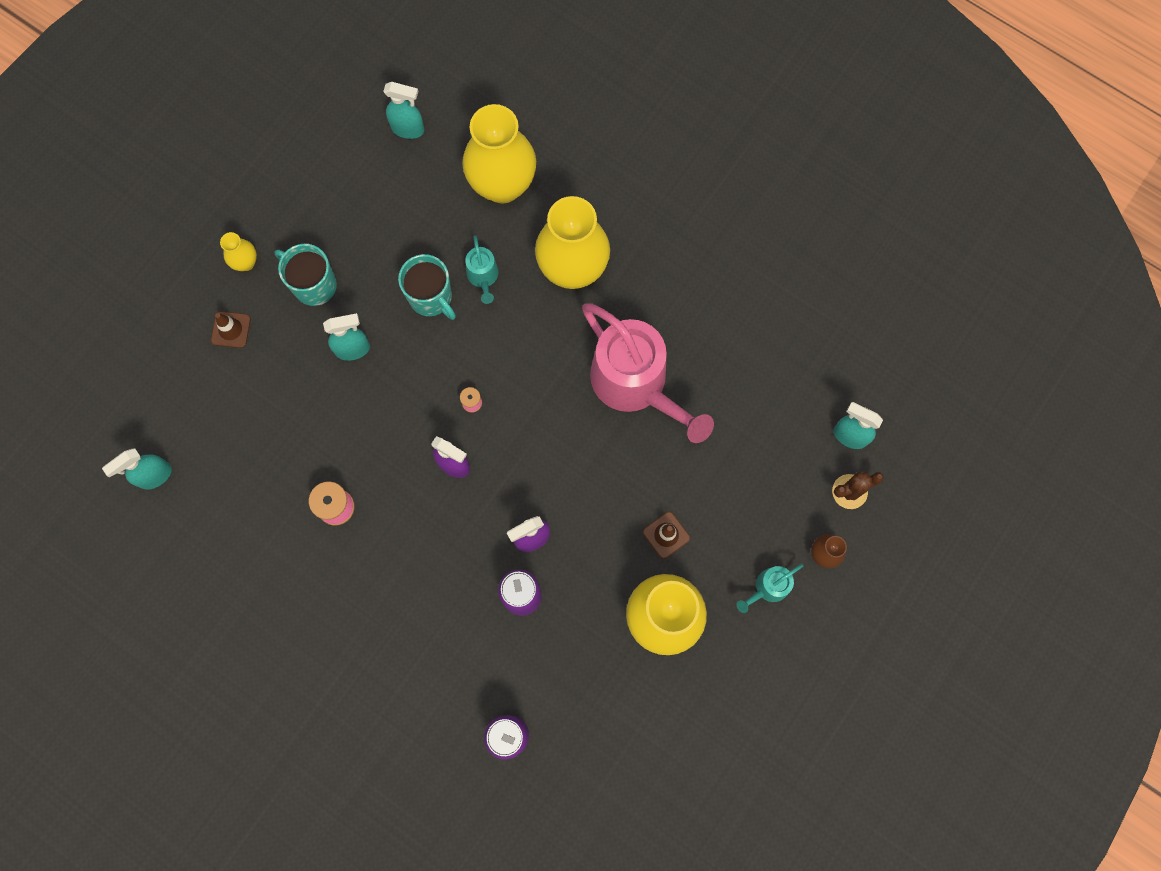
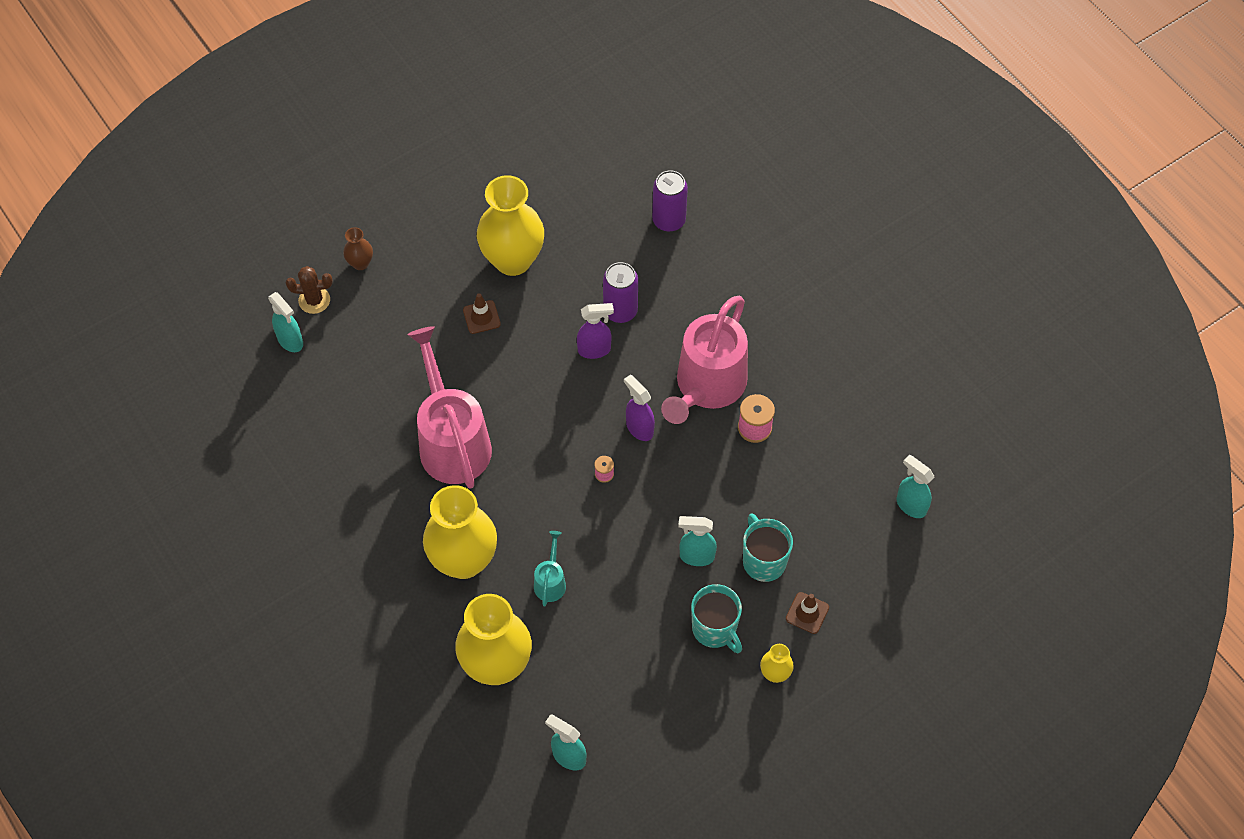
camera: 160 degrees left, 15 degrees down
turquoise spray bottle [102,449,172,490] -> turquoise spray bottle turned 120 degrees counterclockwise [896,455,935,518]
turquoise mug [398,254,456,320] -> turquoise mug moved to [743,513,793,582]
turquoise watering can [737,564,804,613] -> none
none -> pink watering can [661,296,748,424]

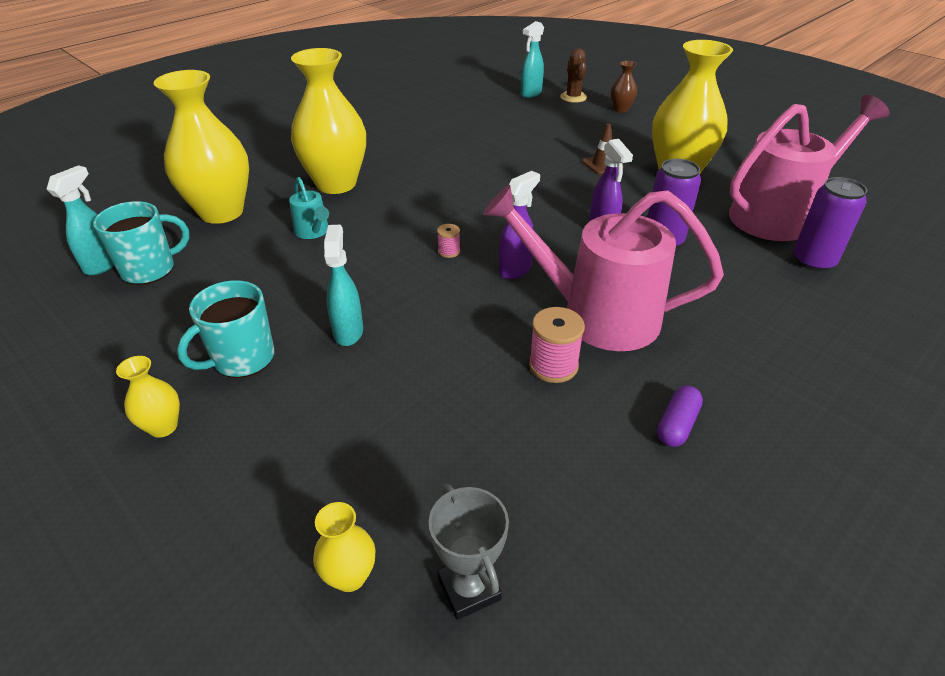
camera: 80 degrees right, 20 degrees down
pink watering can [407,326,492,489] -> pink watering can moved to [729,95,890,241]
turquoise watering can [534,531,566,607] -> turquoise watering can turned 60 degrees clockwise [289,177,329,239]
turquoise mug [743,513,793,582] -> turquoise mug moved to [93,201,190,285]
brown traffic cone [786,592,829,634] -> none
turquoise spray bottle [896,455,935,518] -> grey trophy [429,484,509,620]
none -> yellow vase [313,502,375,592]
none -> purple capsule [657,386,703,447]

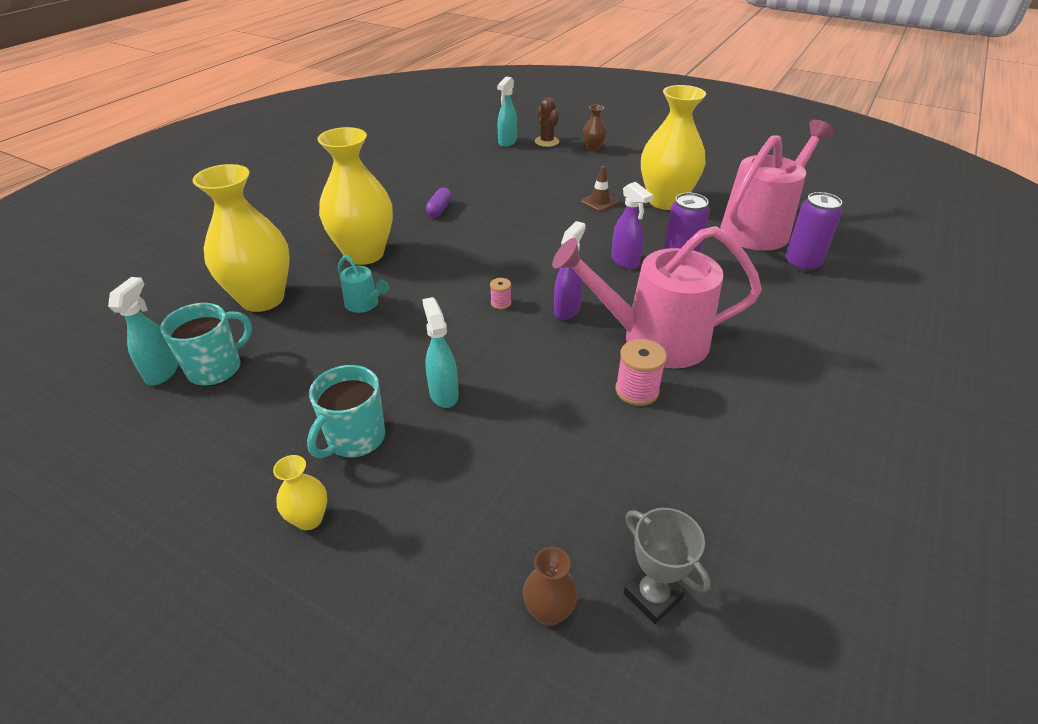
camera: 15 degrees left, 0 degrees up
yellow vase [313,502,375,592] -> brown vase [523,547,578,626]
purple capsule [657,386,703,447] -> purple capsule moved to [426,188,452,217]

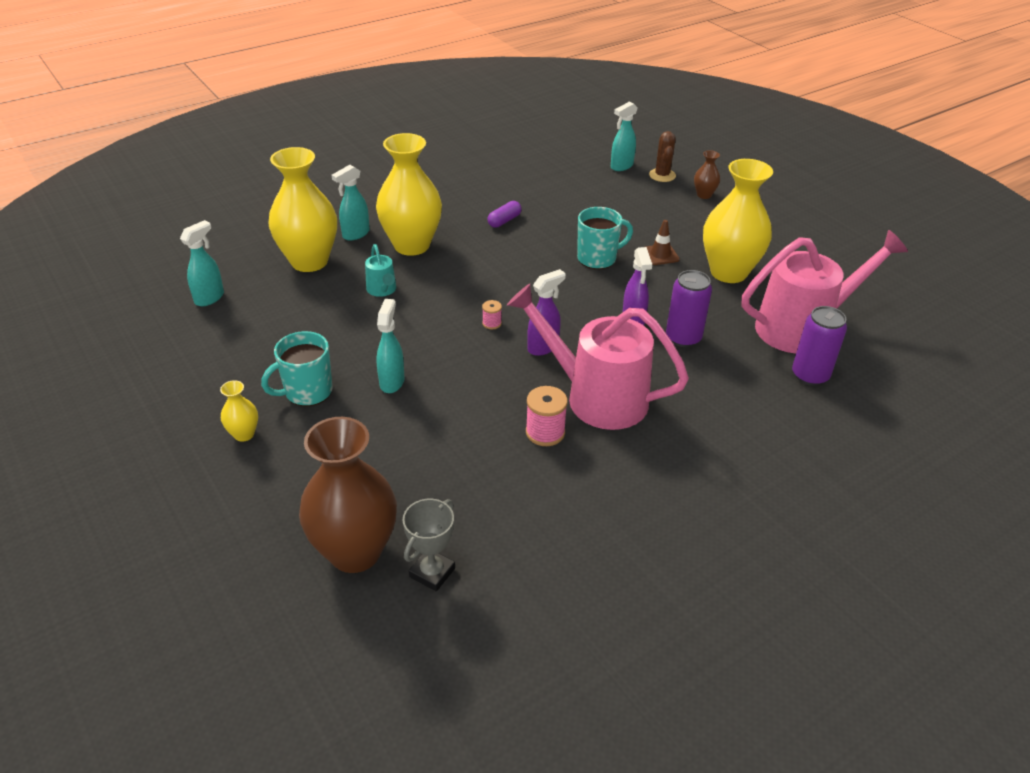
camera: 25 degrees right, 0 degrees up
turquoise mug [160,303,252,387] -> turquoise mug moved to [577,207,633,269]
brown vase [523,547,578,626] -> brown vase [299,417,397,573], size x2.28
grey trophy [624,508,711,624] -> grey trophy turned 45 degrees clockwise [402,499,455,591]
none -> turquoise spray bottle [332,165,370,240]

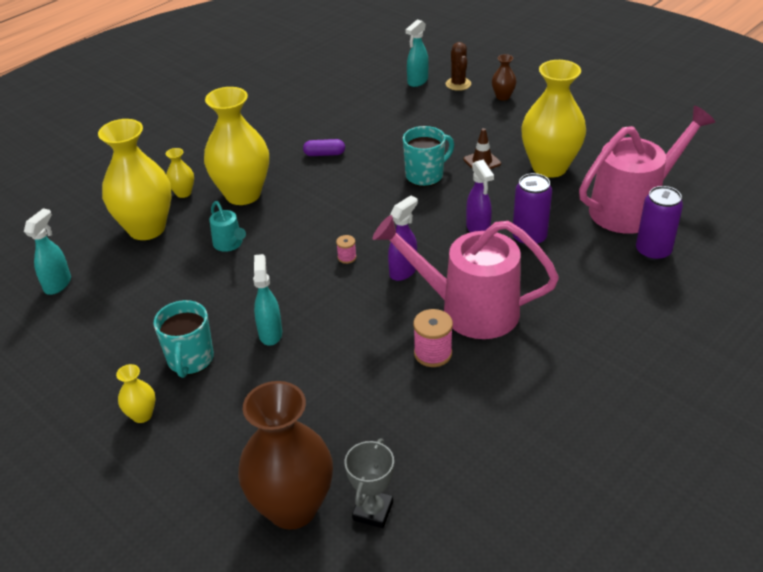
camera: 10 degrees left, 0 degrees up
turquoise mug [261,331,333,407] -> turquoise mug turned 45 degrees counterclockwise [154,300,214,378]
turquoise spray bottle [332,165,370,240] -> yellow vase [166,148,194,198]
purple capsule [487,201,522,228] -> purple capsule turned 60 degrees clockwise [303,139,345,156]

